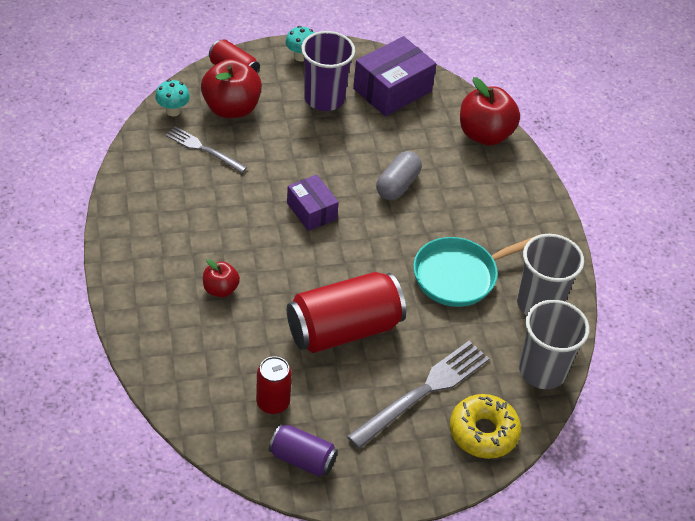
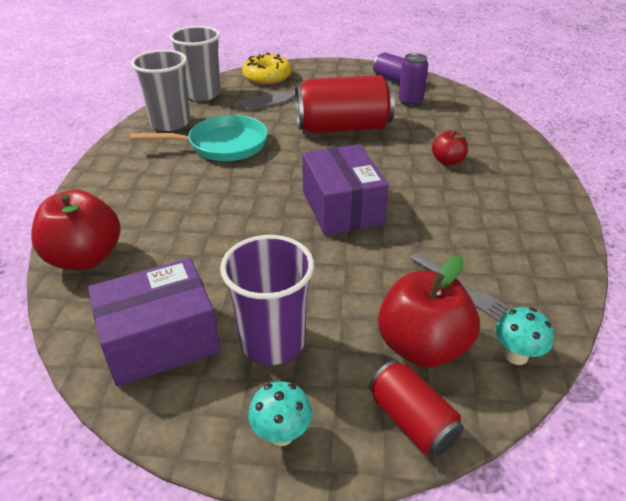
camera: 160 degrees left, 10 degrees down
red can [256,356,292,414] -> purple can [398,53,428,106]
purple box [287,174,339,231] -> purple box [302,144,389,235], size x1.61
grey capsule [376,151,422,200] -> none

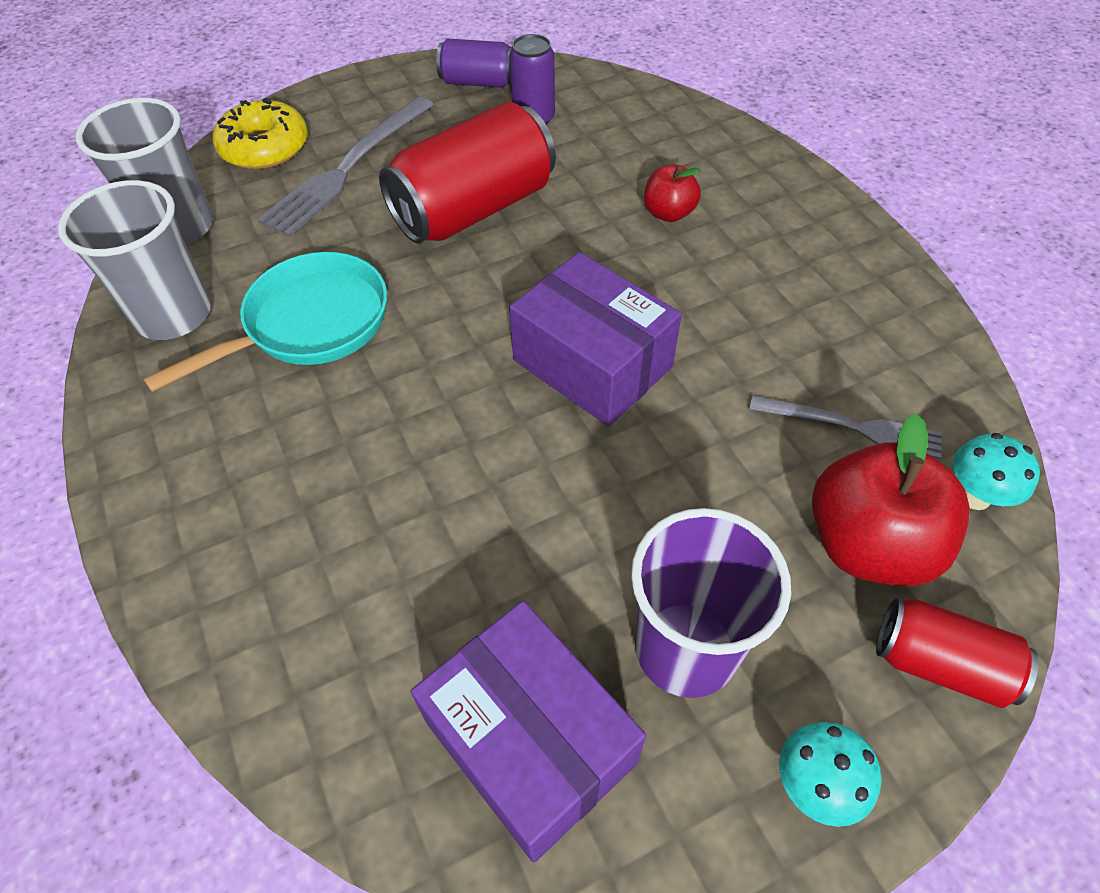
camera: 30 degrees left, 15 degrees up
red apple [31,190,121,270] -> none
purple box [88,258,220,387] -> purple box turned 75 degrees counterclockwise [411,601,646,863]

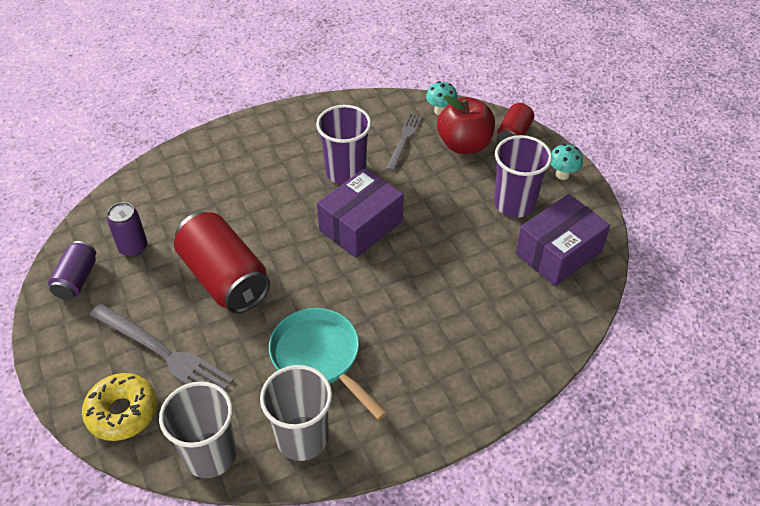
camera: 90 degrees left, 5 degrees down
red apple [644,165,701,222] -> none
none -> purple cup [316,105,371,185]

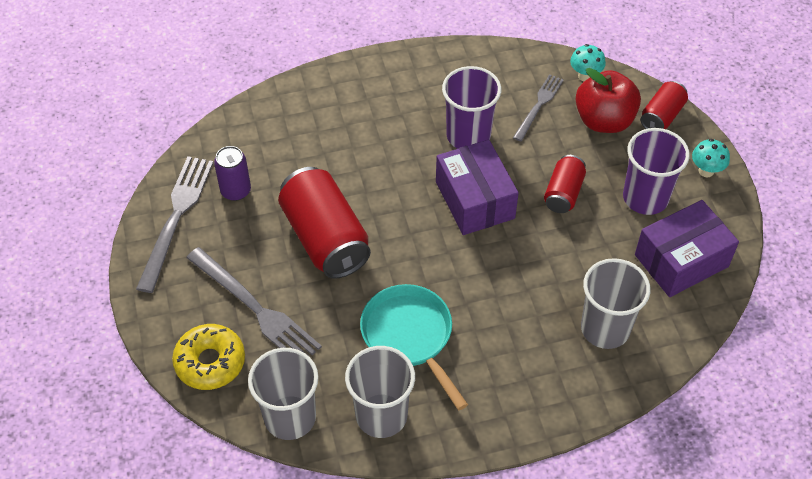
camera: 10 degrees right, 5 degrees up
purple can [48,241,96,300] -> grey fork [136,156,214,293]
purple box [317,168,404,258] -> purple box turned 75 degrees counterclockwise [436,140,519,235]
none -> red can [544,155,586,213]
none -> grey cup [581,258,650,349]

